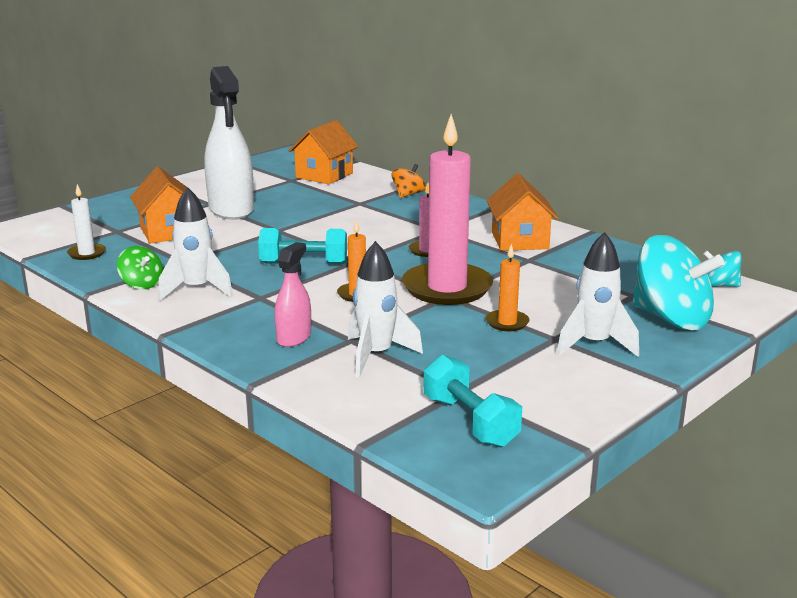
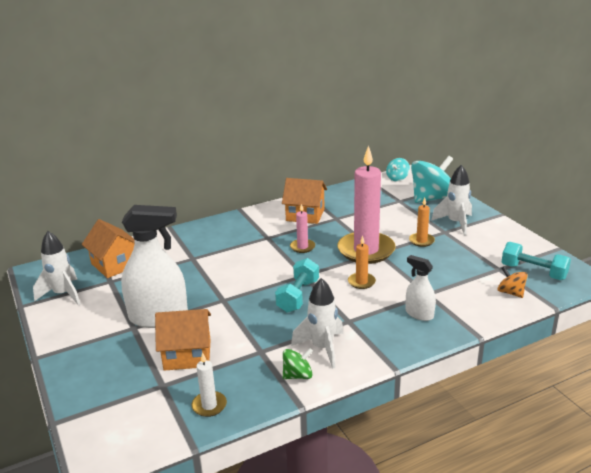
camera: 70 degrees left, 5 degrees up
pink spray bottle [274,242,311,347] -> white spray bottle [406,255,436,321]
white rocket [348,241,423,378] -> white rocket moved to [33,231,80,305]
orange spinning top [392,164,426,198] -> orange spinning top moved to [497,266,528,298]
turquoise dumbbell [423,354,522,447] -> turquoise dumbbell turned 45 degrees clockwise [502,242,571,280]

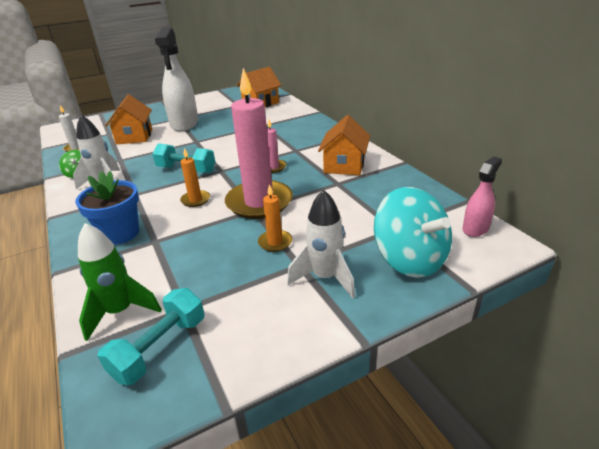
camera: 90 degrees right, 5 degrees up
white rocket [33,231,80,305] -> none
turquoise spinning top [386,158,410,181] -> pink spray bottle [463,156,502,237]
white spray bottle [406,255,436,321] -> blue flower pot [75,171,139,245]
orange spinning top [497,266,528,298] -> green rocket [78,223,162,341]

